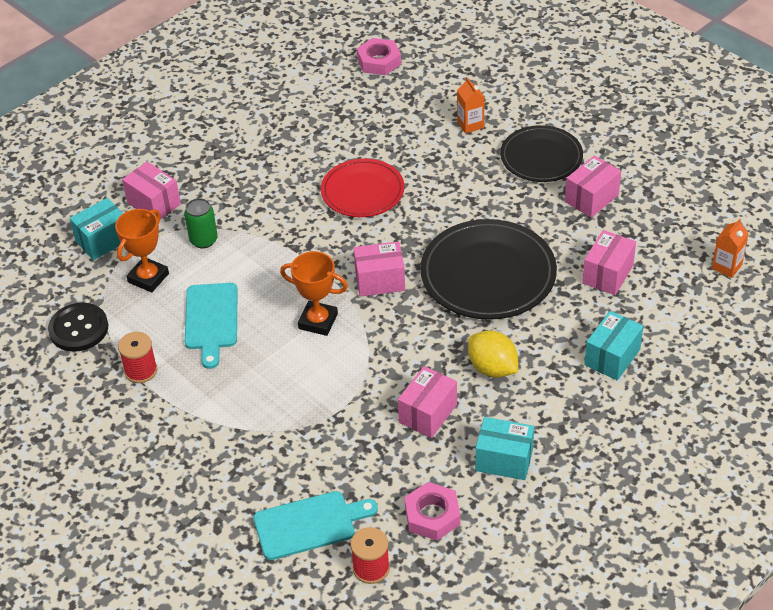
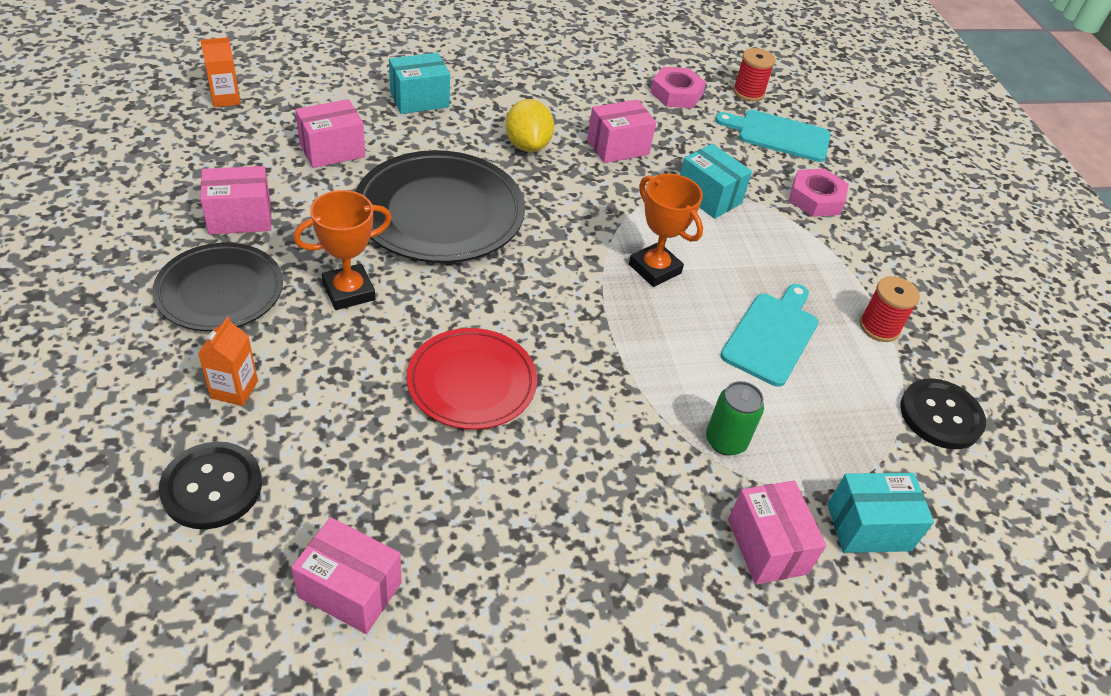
camera: 155 degrees left, 0 degrees up
orange trophy [115,209,169,293] -> orange trophy moved to [293,190,392,310]
pink box [354,241,405,297] -> pink box moved to [291,517,402,634]
pink nut [357,38,401,75] -> pink nut moved to [789,169,849,217]
turquoise box [475,417,534,480] -> turquoise box moved to [680,144,752,219]
none -> black button [159,442,262,529]

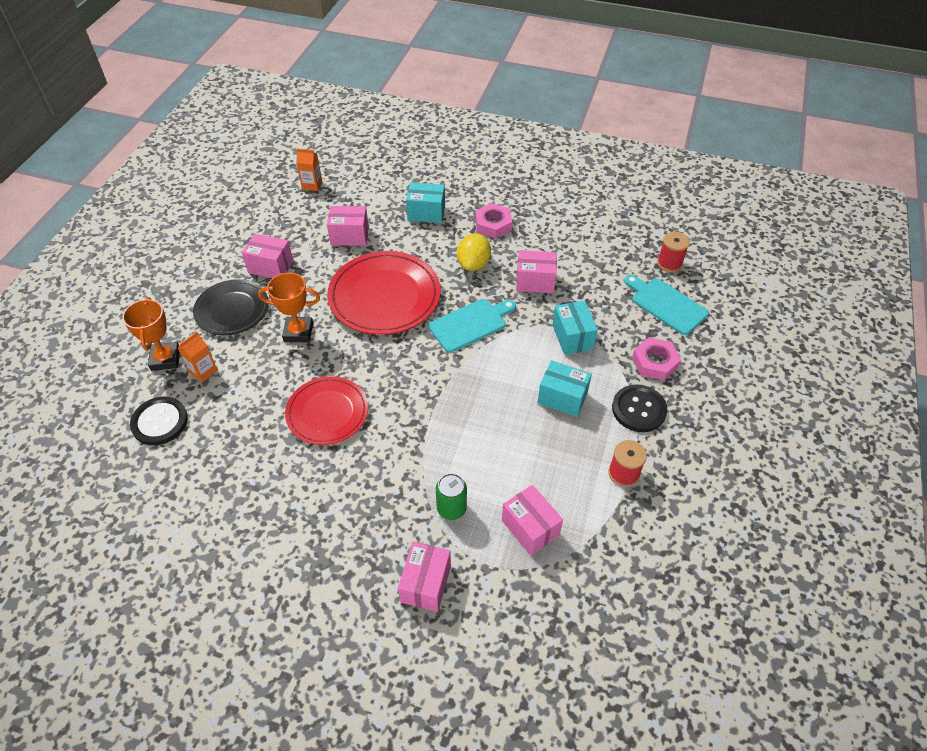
camera: 35 degrees right, 5 degrees up
pink box [291,517,402,634] -> pink box moved to [502,485,563,556]
black plate [356,150,525,263] -> red plate [327,251,441,335]
orange trophy [629,174,703,287] -> orange trophy moved to [122,297,180,371]
pink nut [650,67,706,108] -> pink nut moved to [475,203,512,238]
turquoise cutting board [721,284,818,387] -> turquoise cutting board moved to [428,299,516,353]
turquoise box [827,473,934,553] -> turquoise box moved to [538,360,592,417]
black button [900,378,986,449] -> black button moved to [612,384,667,432]

